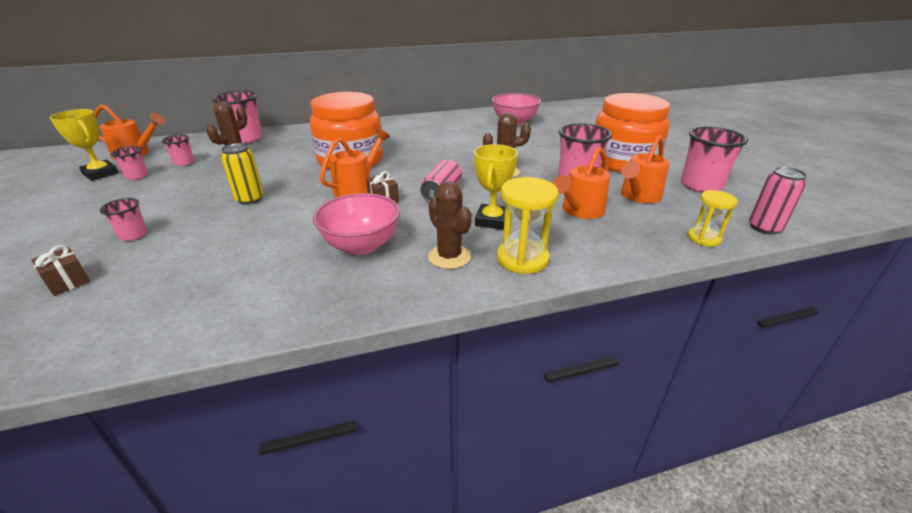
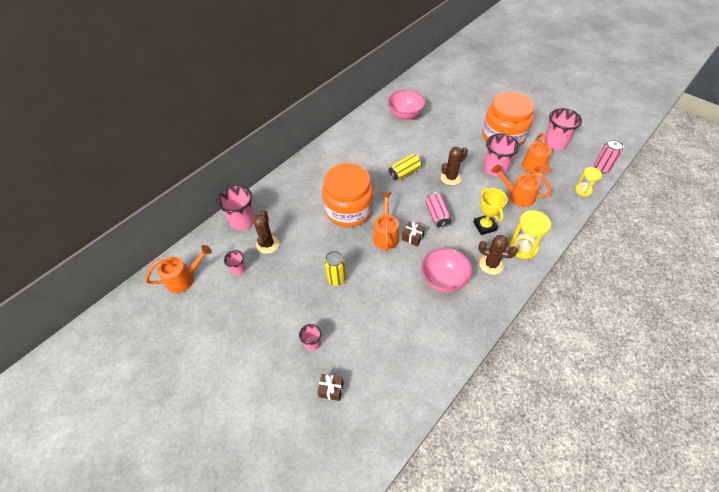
camera: 30 degrees left, 20 degrees up
yellow trophy [50,109,119,181] -> none
pink cup [110,146,148,180] -> none
orange watering can [552,147,610,219] -> orange watering can turned 105 degrees clockwise [491,164,552,207]
none -> yellow can [388,154,422,181]

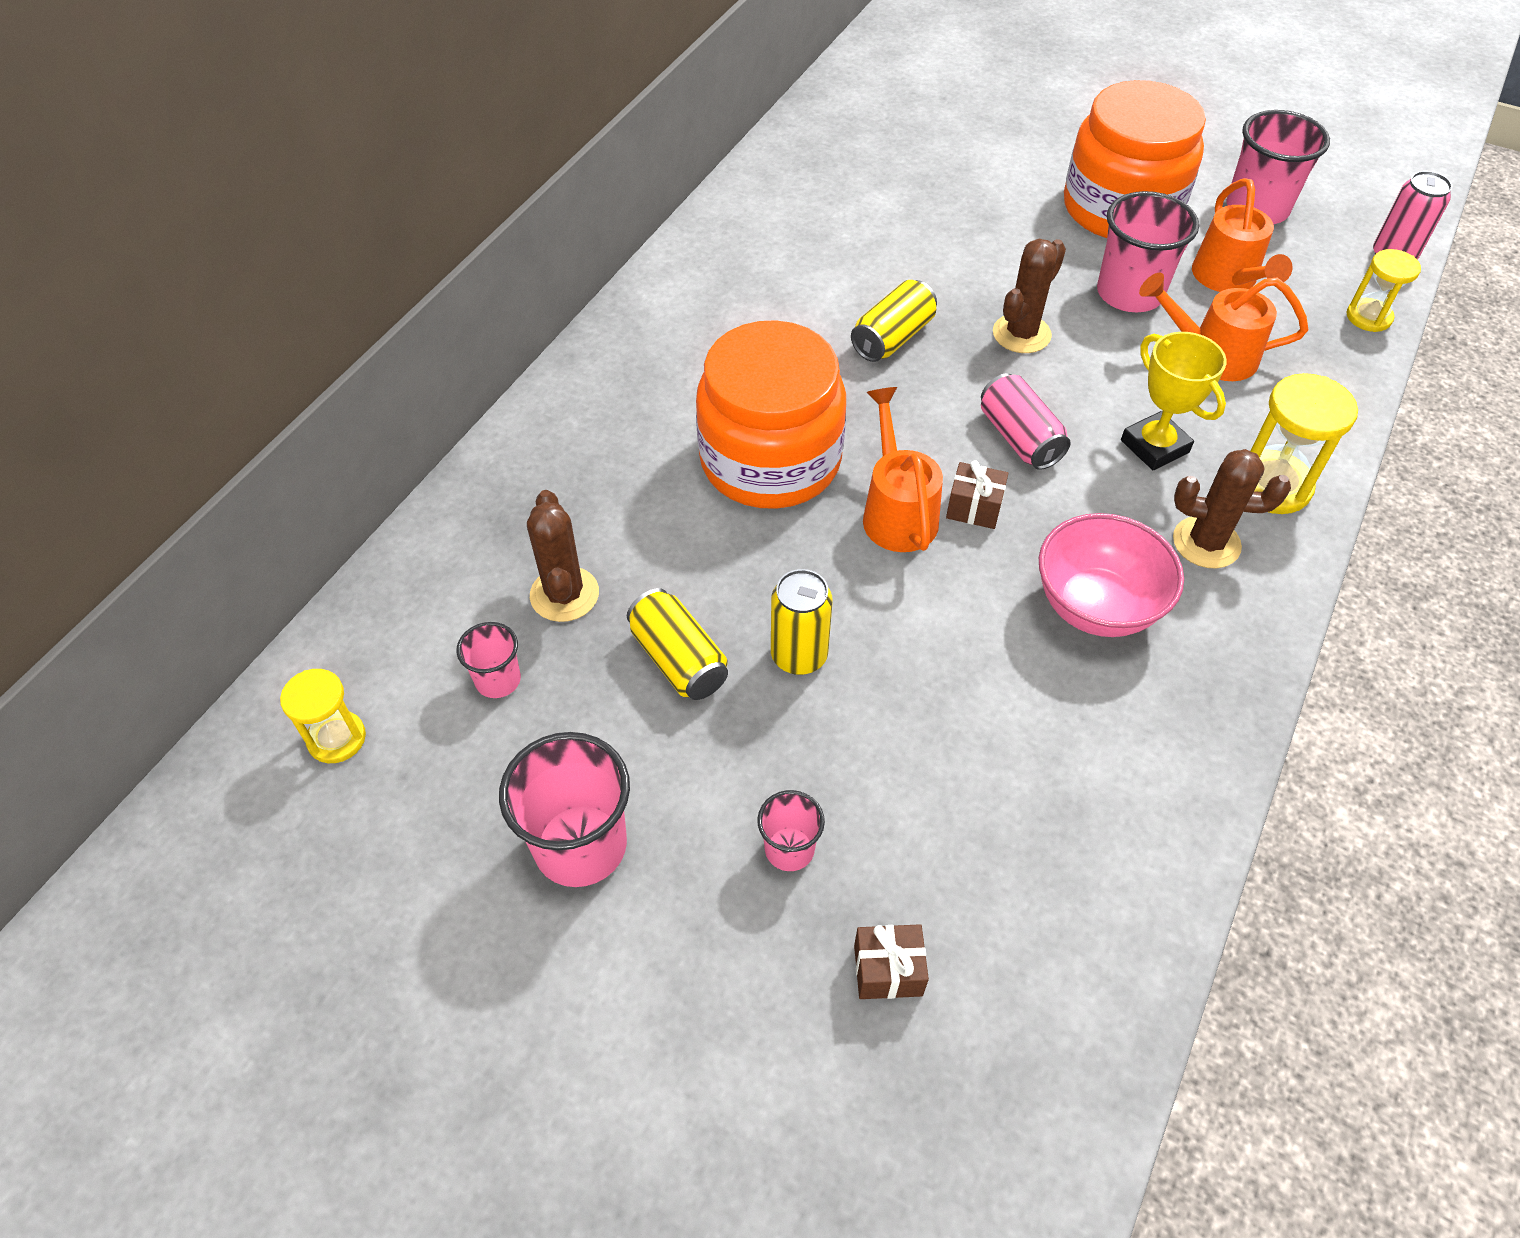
camera: 15 degrees left, 0 degrees up
orange watering can [145,245,212,293] -> yellow hourglass [280,669,366,763]
pink cup [217,185,255,230] -> pink cup moved to [499,732,630,887]
pink bowl [388,90,426,120] -> none
none -> yellow can [627,588,728,700]

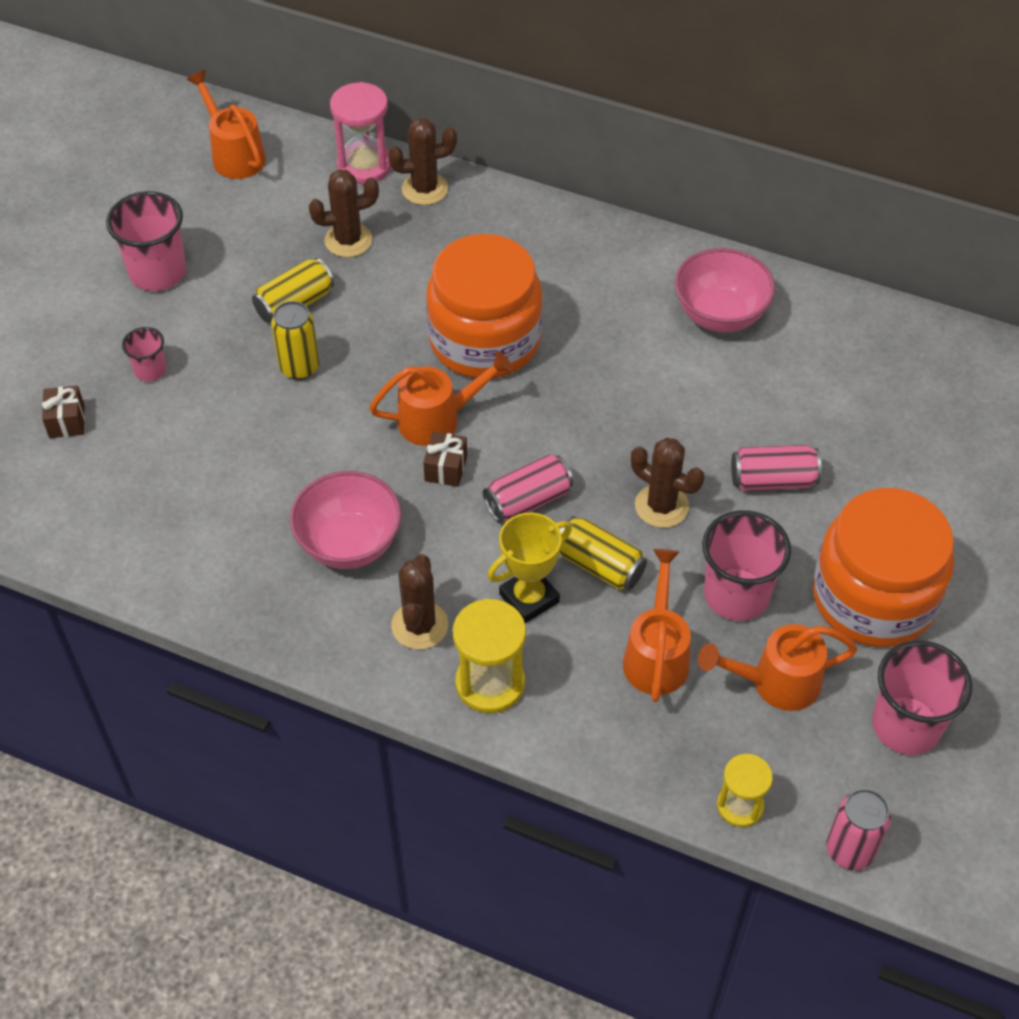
camera: 85 degrees right, 0 degrees up
yellow hourglass [280,669,366,763] -> orange watering can [186,70,266,179]
pink cup [456,622,521,698] -> none
yellow can [851,280,937,362] -> yellow can moved to [560,516,647,590]
none -> pink hourglass [330,82,391,184]
none -> brown cactus [388,118,457,205]
none -> pink bowl [675,248,775,332]
none -> pink can [731,445,821,491]

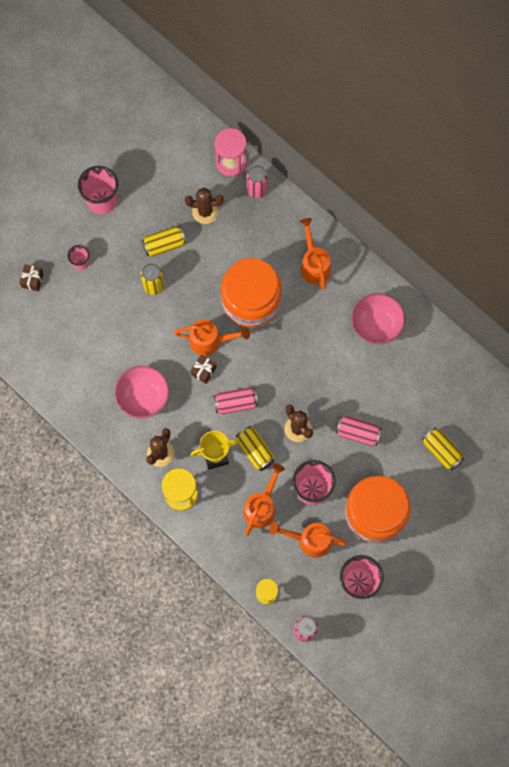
camera: 20 degrees right, 20 degrees up
orange watering can [186,70,266,179] -> orange watering can moved to [300,218,331,290]
brown cactus [388,118,457,205] -> pink can [246,165,268,198]
none -> yellow can [422,427,464,471]

